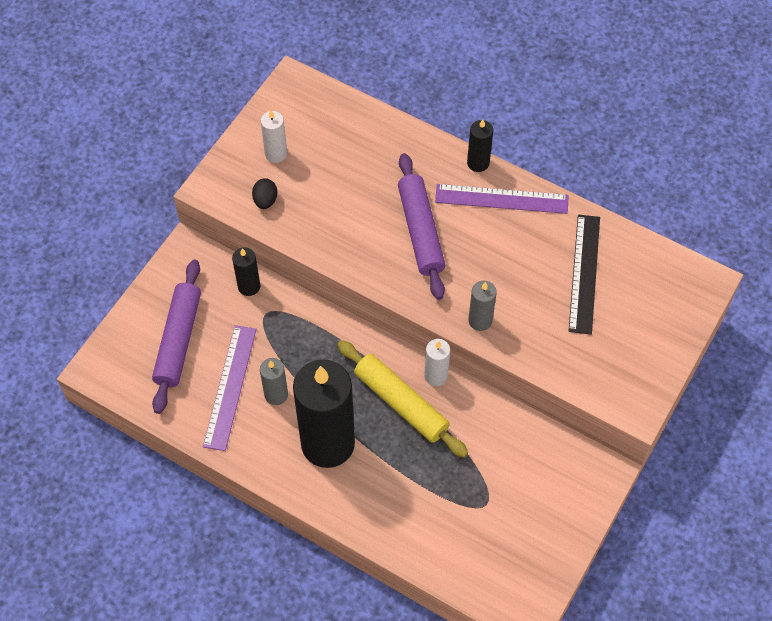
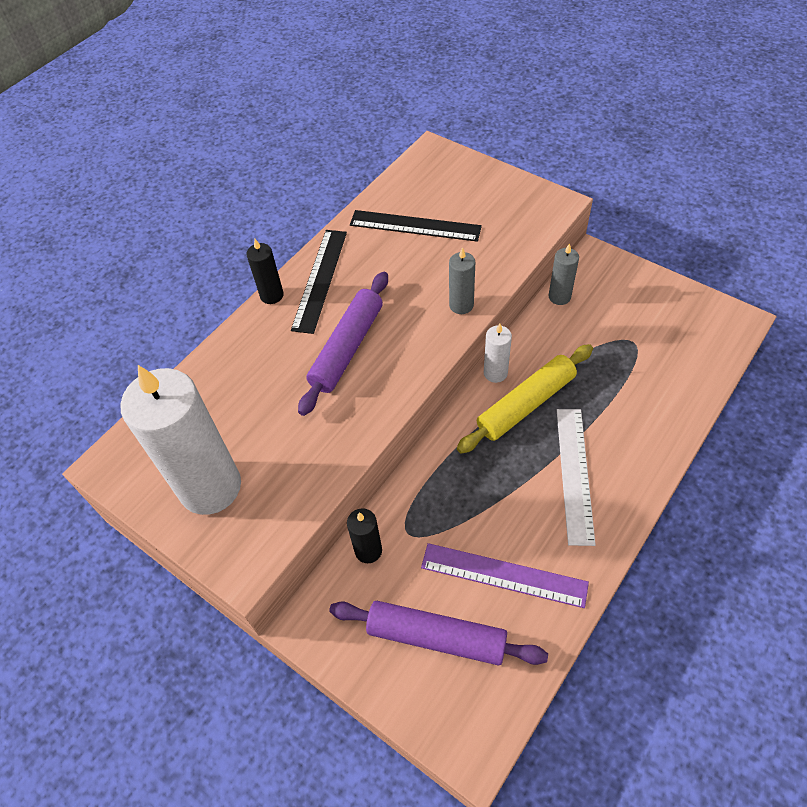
camera: 80 degrees left, 5 degrees down
black egg [252,178,277,209] -> none
grey candle [260,358,288,405] -> grey candle moved to [548,243,579,305]
white candle [261,110,287,163] -> white candle [120,365,241,515], size x2.23
black candle [293,360,355,468] -> white ruler [557,409,596,546]
purple rolling pin [398,153,445,300] -> purple rolling pin turned 60 degrees counterclockwise [298,272,388,416]
purple ruler [435,184,569,214] -> black ruler [291,230,347,334]

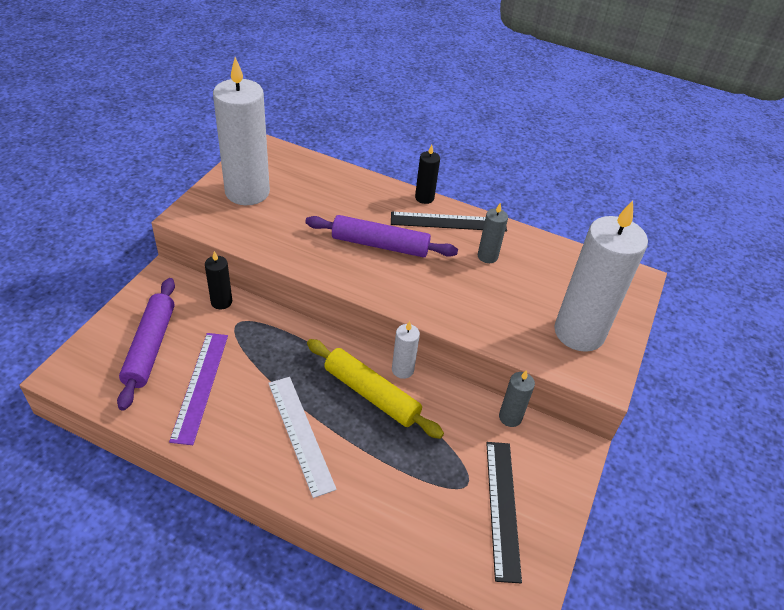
camera: 70 degrees right, 10 degrees down
black ruler [350,210,482,242] -> black ruler moved to [486,442,522,583]
grey candle [449,247,475,314] -> grey candle moved to [478,203,508,263]
white ruler [557,409,596,546] -> white ruler turned 75 degrees clockwise [268,377,337,498]
none -> white candle [554,200,648,352]

